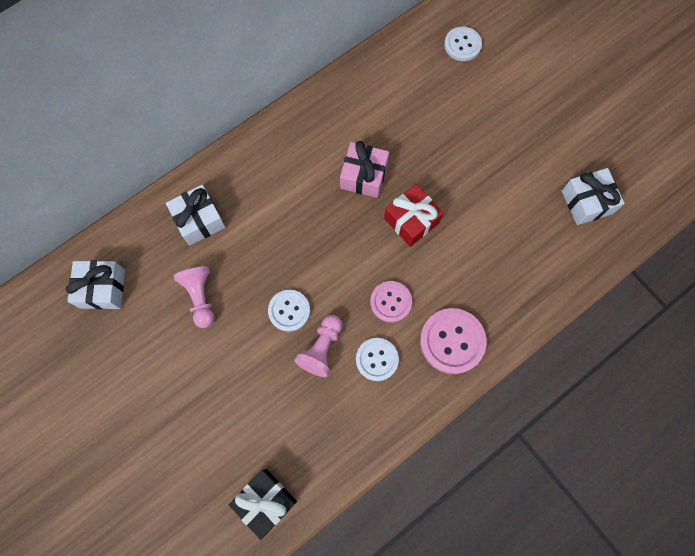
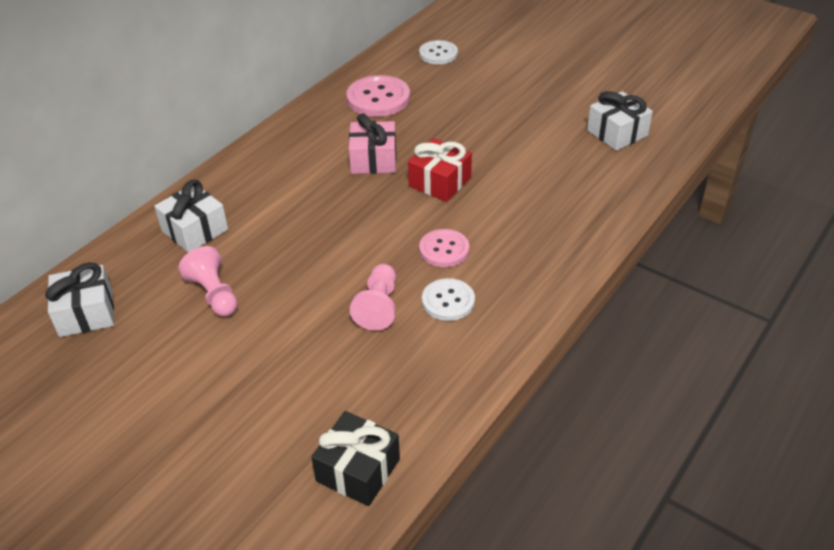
camera: 15 degrees left, 30 degrees down
white button [268,290,310,332] -> none
pink button [420,308,487,374] -> pink button moved to [346,75,410,117]

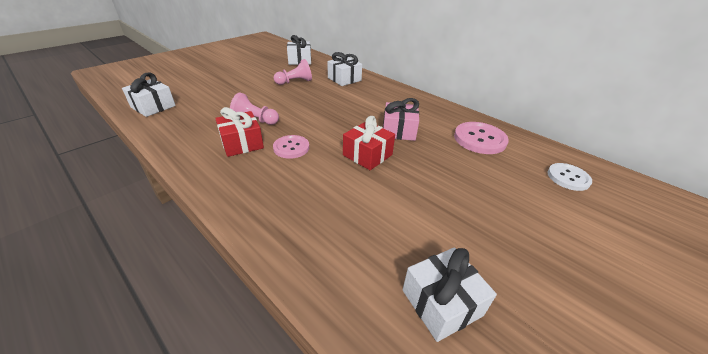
camera: 95 degrees right, 5 degrees down
black gift [311,411,400,506] -> white gift [122,72,176,117]
white button [422,278,475,321] -> red gift [215,107,264,157]

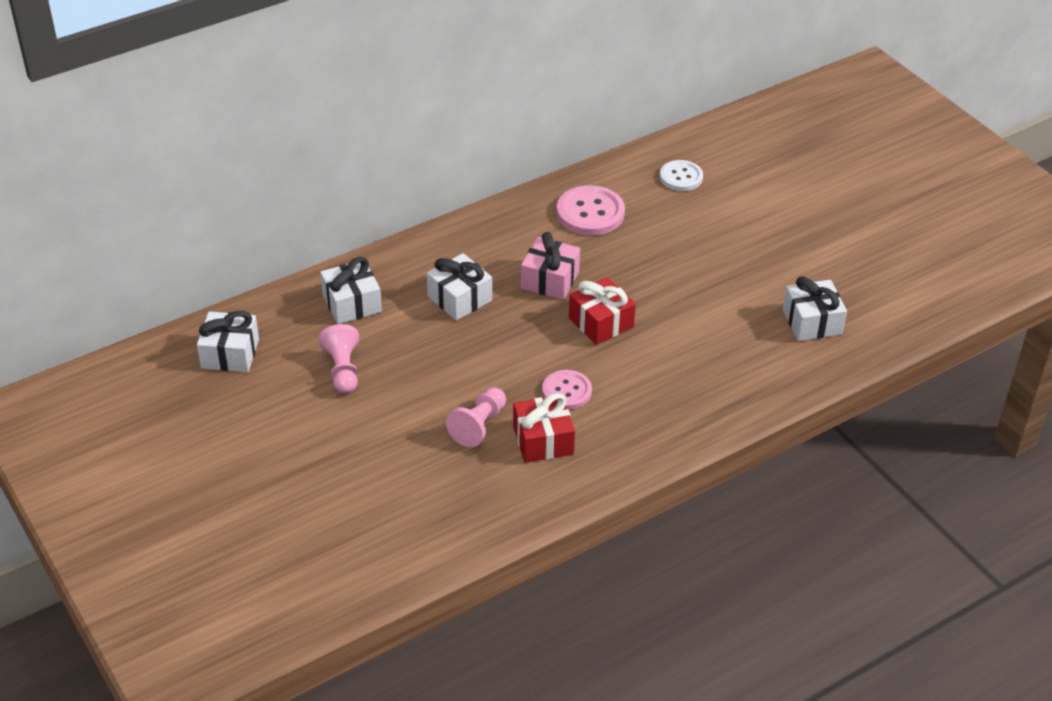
camera: 75 degrees left, 5 degrees up
white gift [122,72,176,117] -> white gift moved to [427,253,492,321]

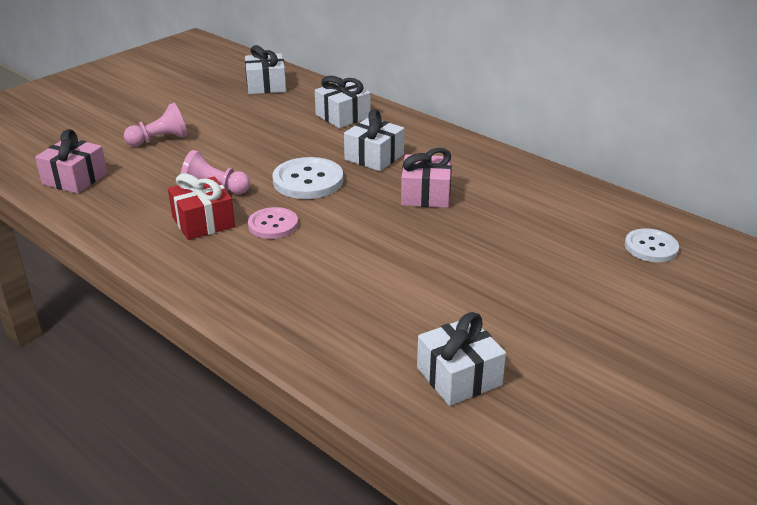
camera: 75 degrees right, 10 degrees down
pink pawn [318,324,360,394] -> pink pawn moved to [124,103,188,146]
pink button [557,185,625,235] -> none
red gift [569,277,636,345] -> none
none -> pink gift [35,129,107,194]
none -> white button [273,157,343,199]

